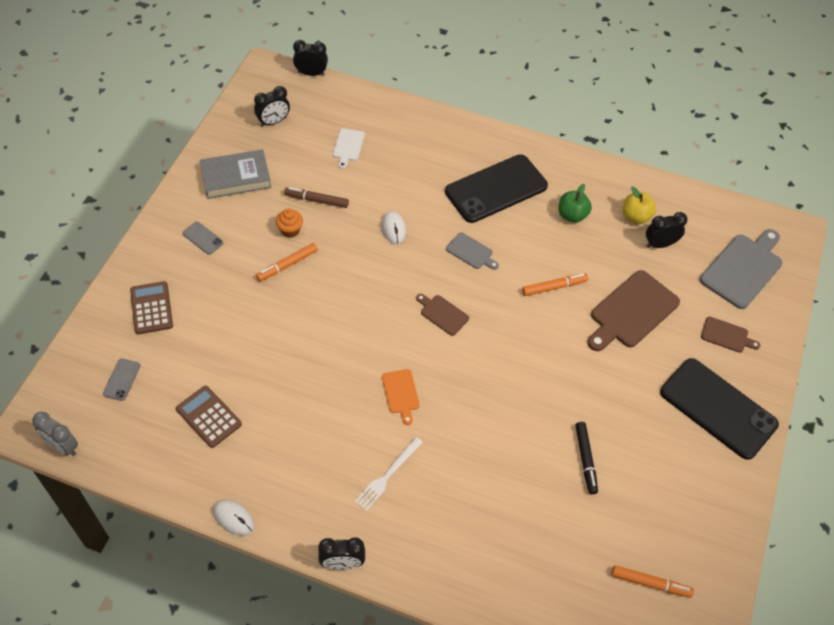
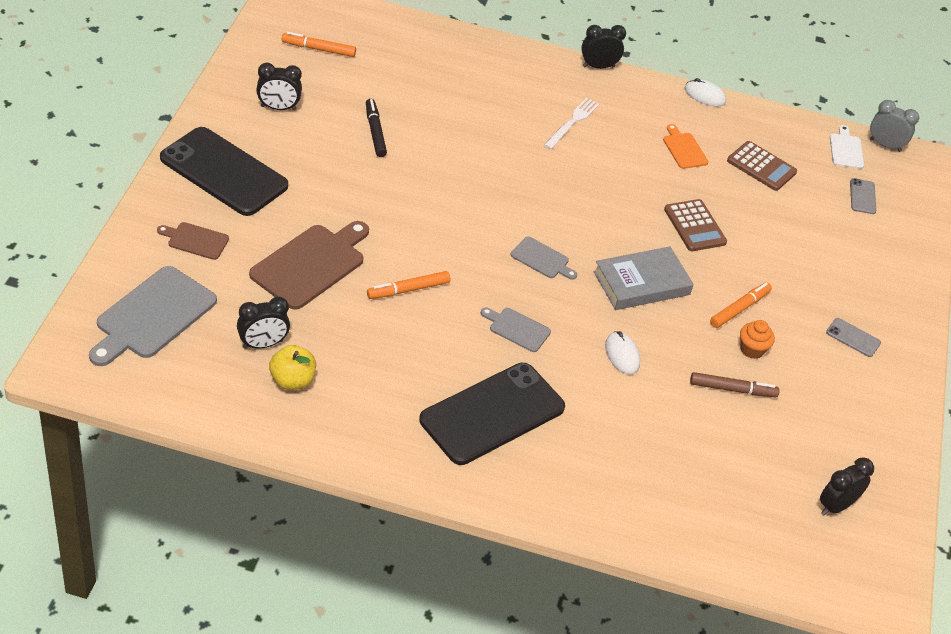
camera: 170 degrees right, 10 degrees down
brown calculator [130,281,173,334] -> brown calculator moved to [664,199,727,251]
grey book [200,149,271,199] -> grey book moved to [593,247,694,310]
black clock [293,40,328,76] -> black clock moved to [256,63,302,110]
white cutting board [333,128,365,169] -> white cutting board moved to [830,125,864,169]
orange cutting board [382,369,420,425] -> orange cutting board moved to [663,124,708,169]
brown cutting board [416,294,469,336] -> grey cutting board [511,237,577,280]
green apple [558,184,592,223] -> none

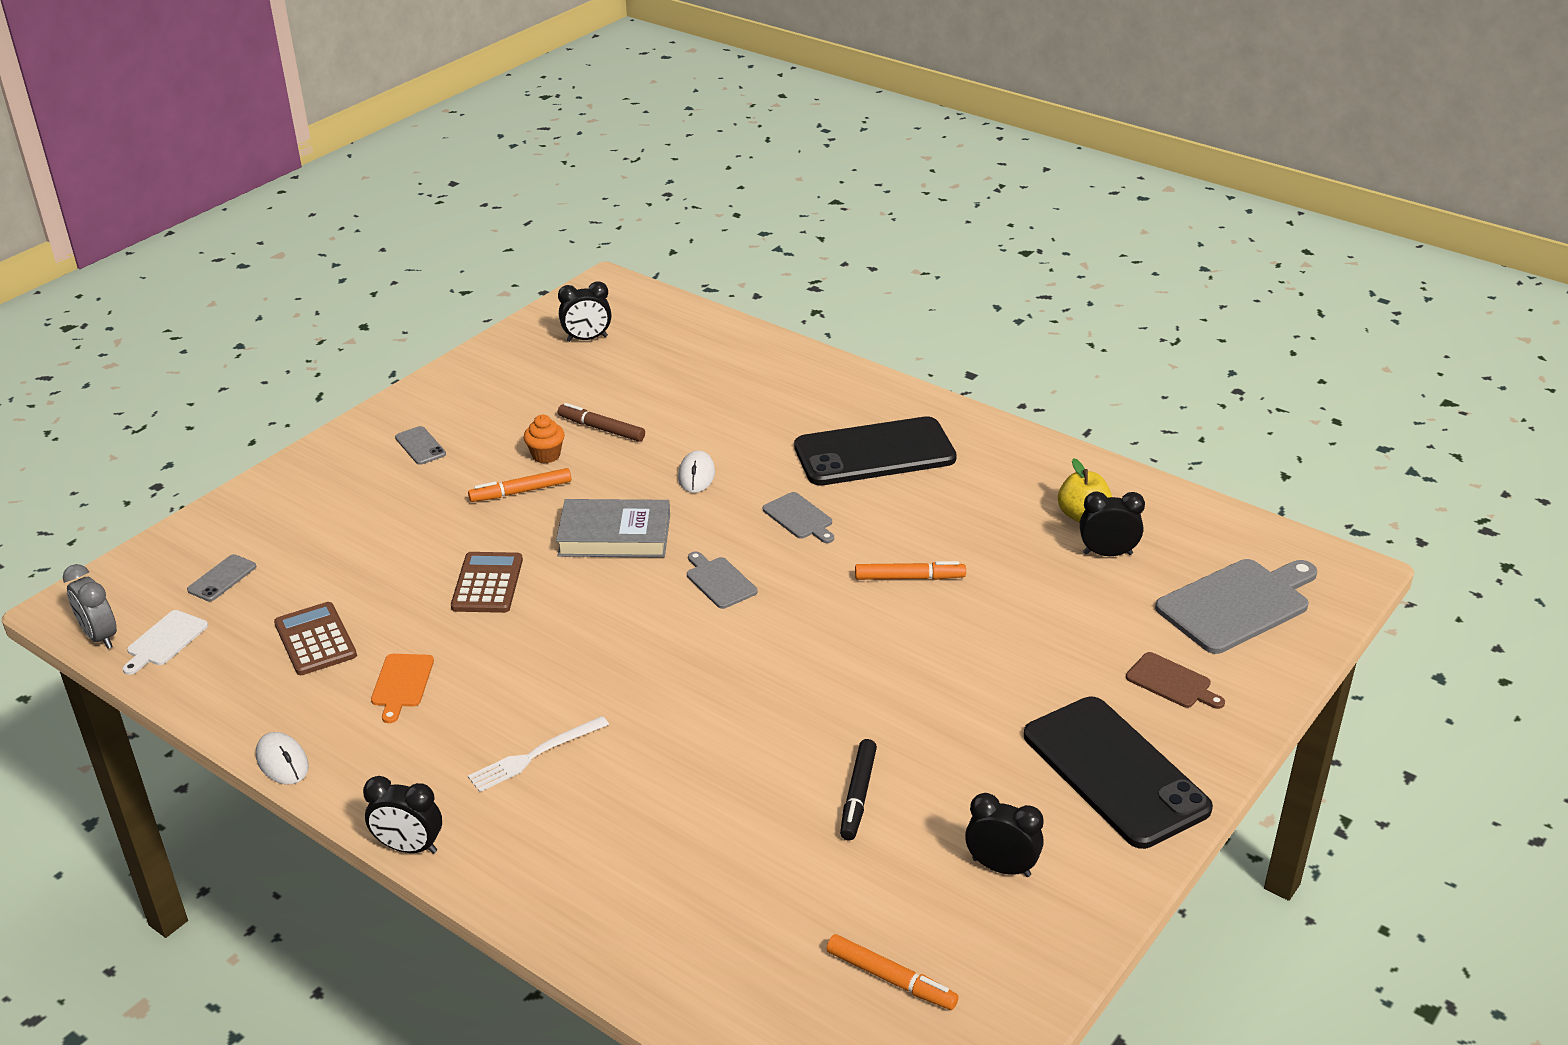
camera: 150 degrees left, 10 degrees down
brown cutting board [249,221,369,310] -> none

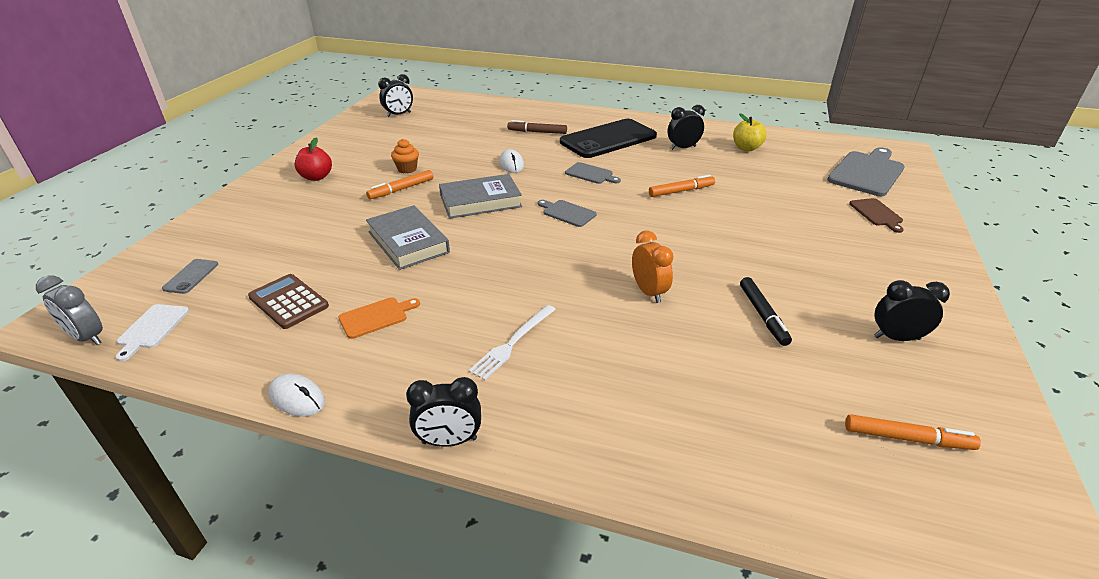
camera: 20 degrees left, 0 degrees up
orange cutting board [371,654,434,723] -> orange cutting board turned 105 degrees counterclockwise [338,297,420,339]
grey phone [395,426,446,465] -> red apple [295,138,332,181]
brown calculator [451,552,523,613] -> grey book [366,205,450,270]
brown marker [558,403,645,442] -> brown marker moved to [507,120,567,134]
black phone [1024,697,1213,849] -> none
black clock [1080,491,1145,556] -> black clock moved to [667,105,705,150]
brown cutting board [1126,652,1225,709] -> brown cutting board turned 60 degrees clockwise [849,198,904,233]
none -> orange clock [632,231,674,303]

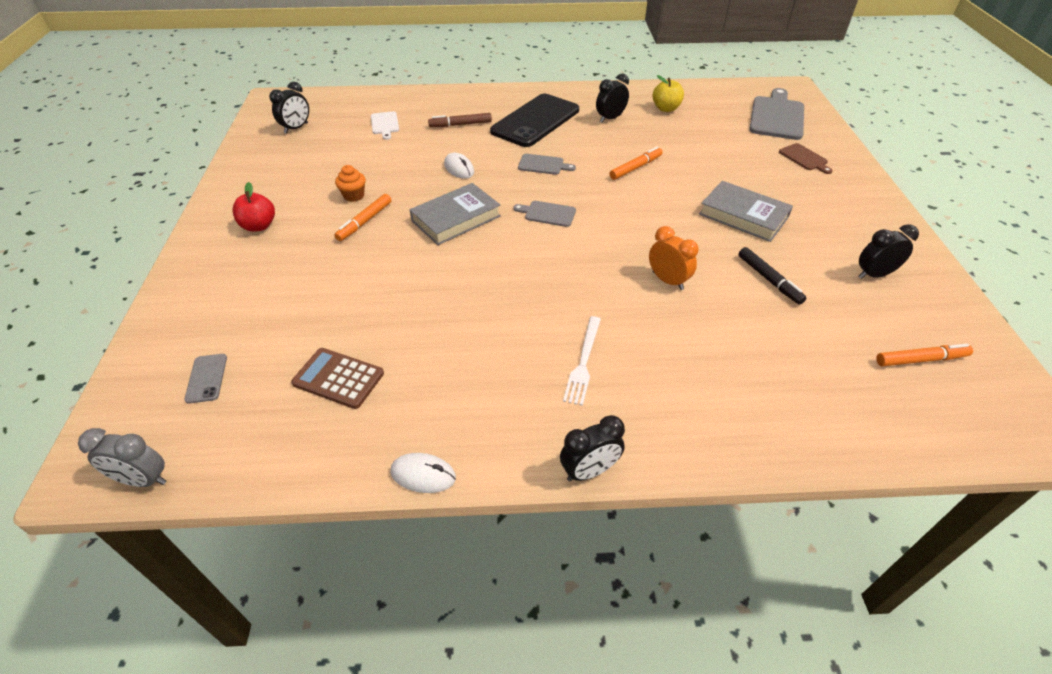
camera: 20 degrees left, 10 degrees up
white cutting board [116,304,189,361] -> white cutting board moved to [371,111,399,140]
orange cutting board [338,297,420,339] -> none
grey book [366,205,450,270] -> grey book moved to [699,181,793,242]

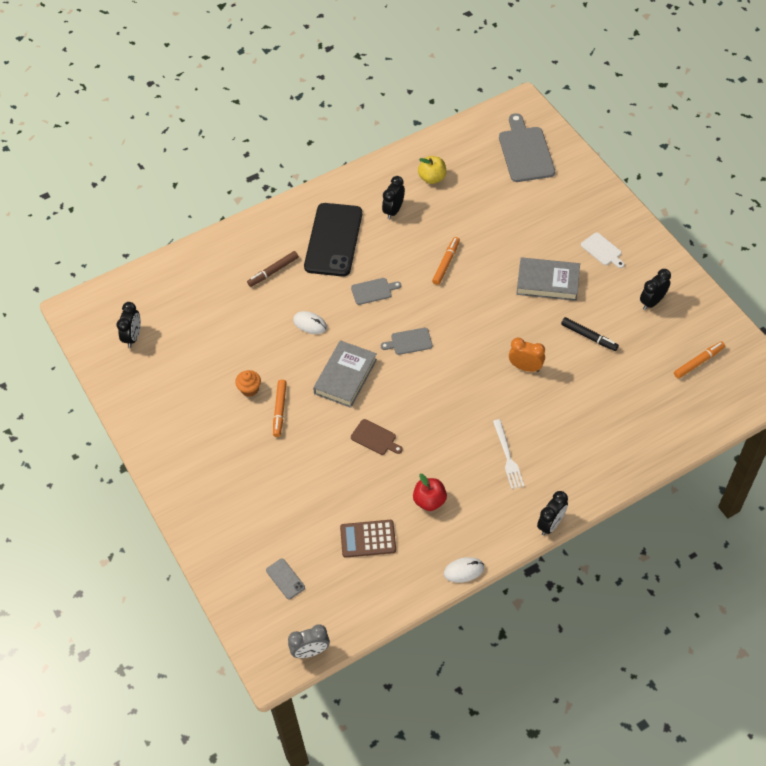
camera: 25 degrees left, 10 degrees up
red apple [233,182,275,232] -> red apple moved to [413,474,447,511]
white cutting board [371,111,399,140] -> white cutting board moved to [581,232,625,268]
brown cutting board [779,143,833,174] -> brown cutting board moved to [351,419,403,455]

